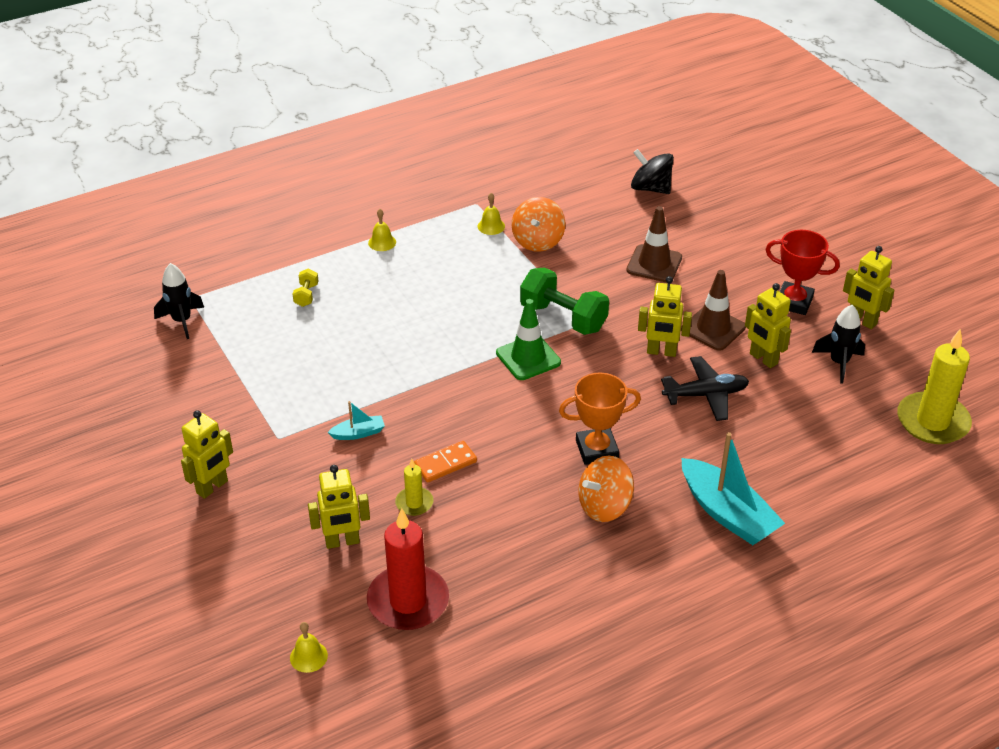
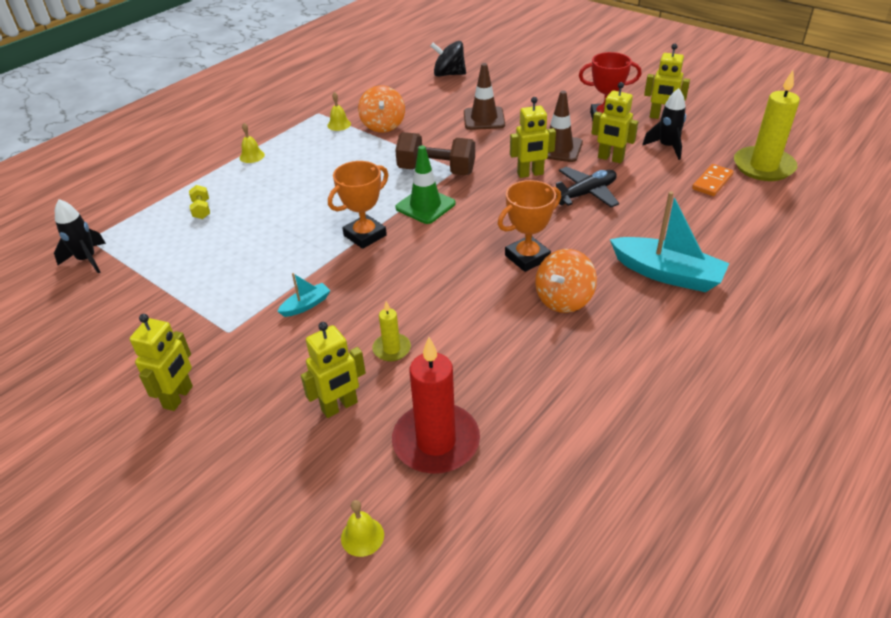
camera: 20 degrees left, 0 degrees up
orange domino [414,441,477,483] -> orange domino moved to [692,164,734,196]
green dumbbell [520,267,609,335] -> brown dumbbell [395,132,475,175]
none -> orange trophy [328,161,388,249]

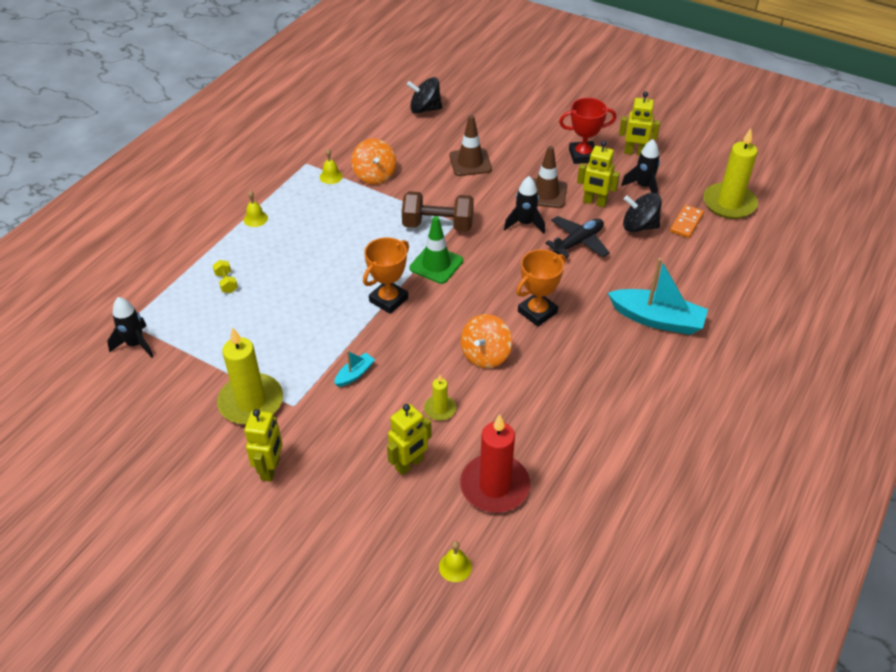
camera: 10 degrees left, 5 degrees up
yellow robot [510,97,556,178] -> black rocket [504,176,545,234]
orange spinning top [535,249,597,313] -> orange spinning top moved to [461,314,512,368]
none -> yellow candle [217,327,283,425]
none -> black spinning top [623,192,662,232]

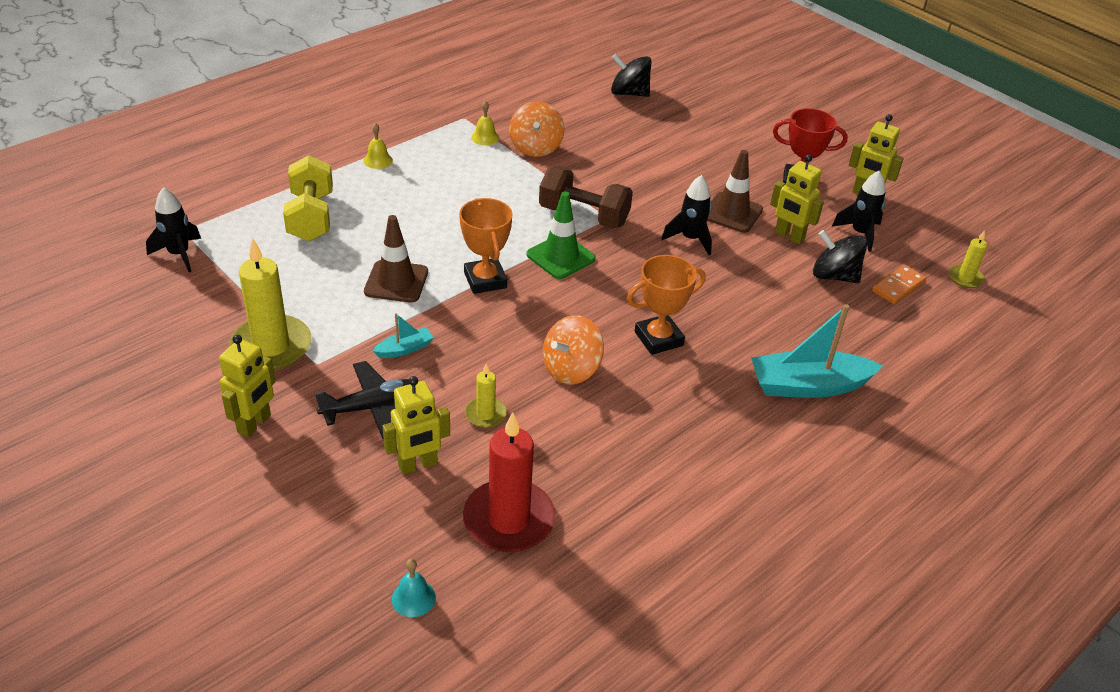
camera: 15 degrees right, 5 degrees down
yellow dumbbell [213,260,238,293] -> yellow dumbbell [283,155,333,241], size x2.13
orange trophy [363,237,409,314] -> orange trophy turned 75 degrees counterclockwise [459,198,513,294]
yellow bell [439,541,472,582] -> turquoise bell [392,559,436,617]
brown traffic cone [449,115,492,176] -> brown traffic cone moved to [364,215,428,303]
black plane [545,216,610,258] -> black plane moved to [315,361,409,439]
turquoise boat [608,258,708,335] -> turquoise boat turned 135 degrees clockwise [751,304,883,398]
yellow candle [703,128,758,219] -> yellow candle [949,230,988,288], size x0.50

